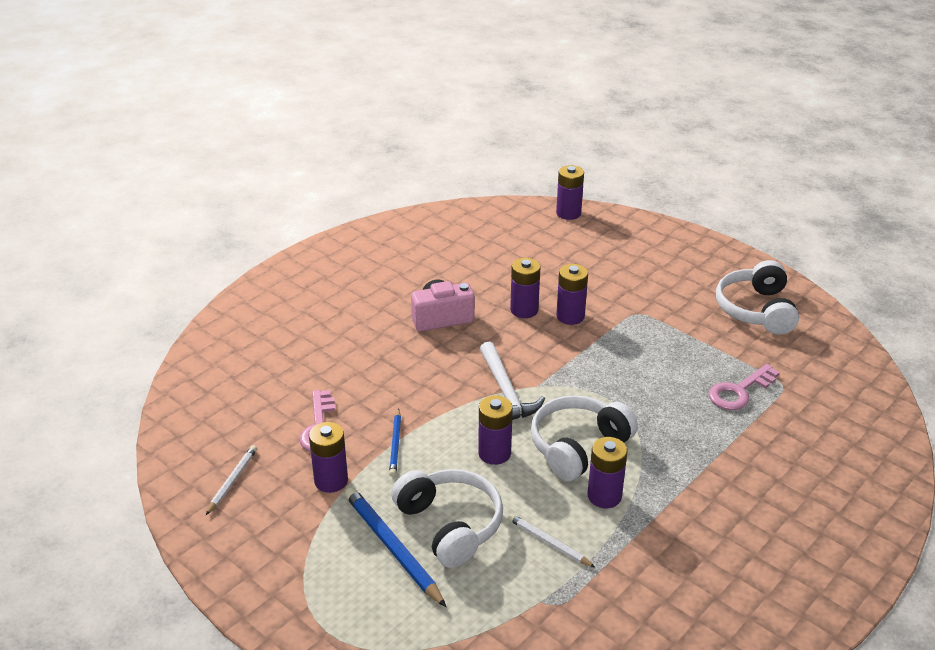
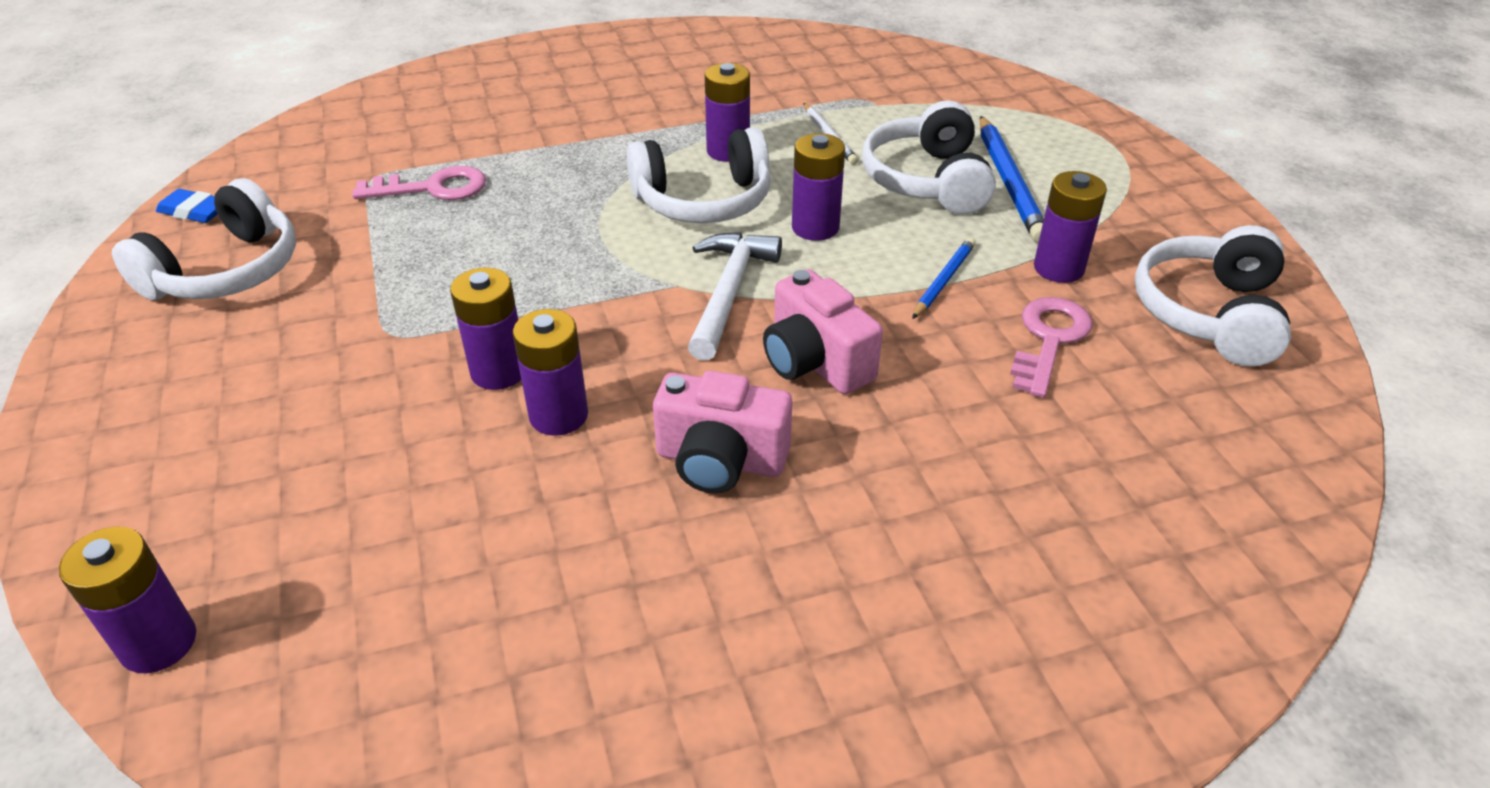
camera: 150 degrees left, 5 degrees up
white pencil [206,445,257,515] -> white headphones [1135,225,1291,367]
none -> blue eraser [156,189,218,223]
none -> pink camera [763,269,883,394]

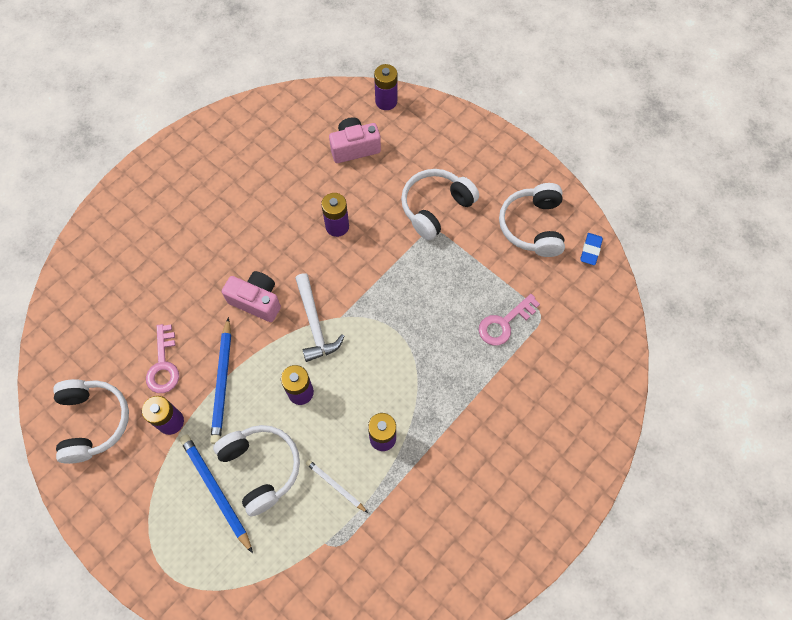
camera: 150 degrees right, 25 degrees up
blue eraser [156,189,218,223] -> blue eraser turned 60 degrees counterclockwise [580,233,603,265]
purple battery [450,267,521,390] -> none
white headphones [627,127,771,223] -> white headphones moved to [401,169,479,240]
pink camera [653,371,792,493] -> pink camera moved to [329,117,381,163]
blue pencil [912,237,976,319] -> blue pencil [210,317,231,444], size x1.73

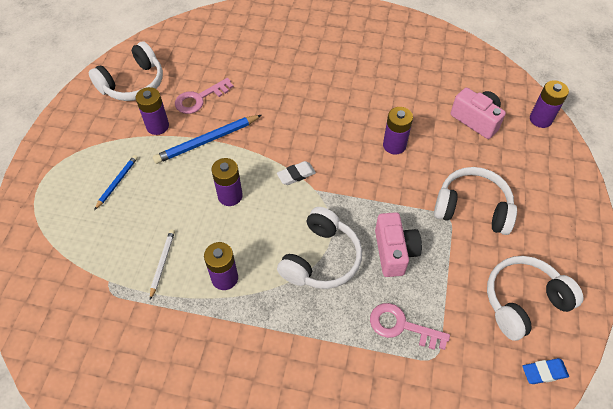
camera: 60 degrees right, 10 degrees down
blue pencil [180,434,253,554] -> blue pencil [94,155,138,210], size x0.58
white headphones [213,425,300,516] -> white headphones moved to [277,207,362,289]
pink camera [222,271,281,322] -> pink camera moved to [375,212,422,277]
white hammer [295,273,345,362] -> white eraser [277,161,316,185]

